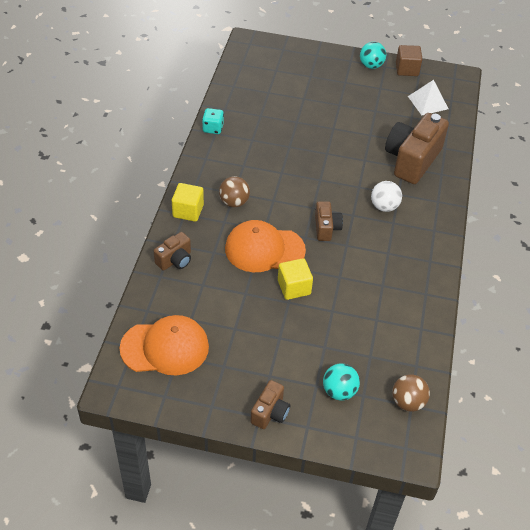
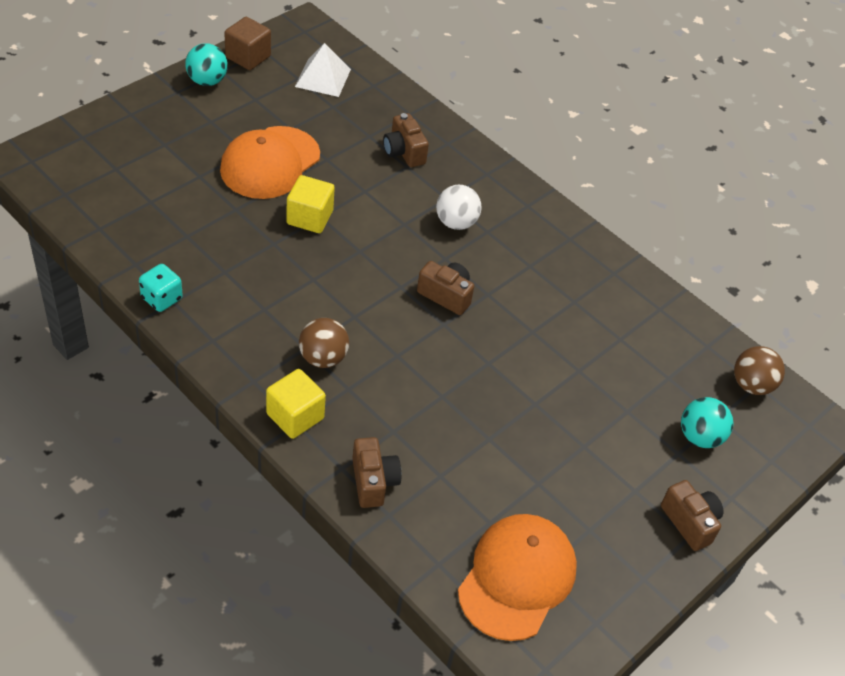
camera: 60 degrees left, 0 degrees up
orange cap [225,220,306,272] -> orange cap moved to [220,126,320,199]
yellow cube [278,258,313,300] -> yellow cube moved to [286,175,335,233]
brown camera [385,113,449,184] -> brown camera [383,113,429,167], size x0.51

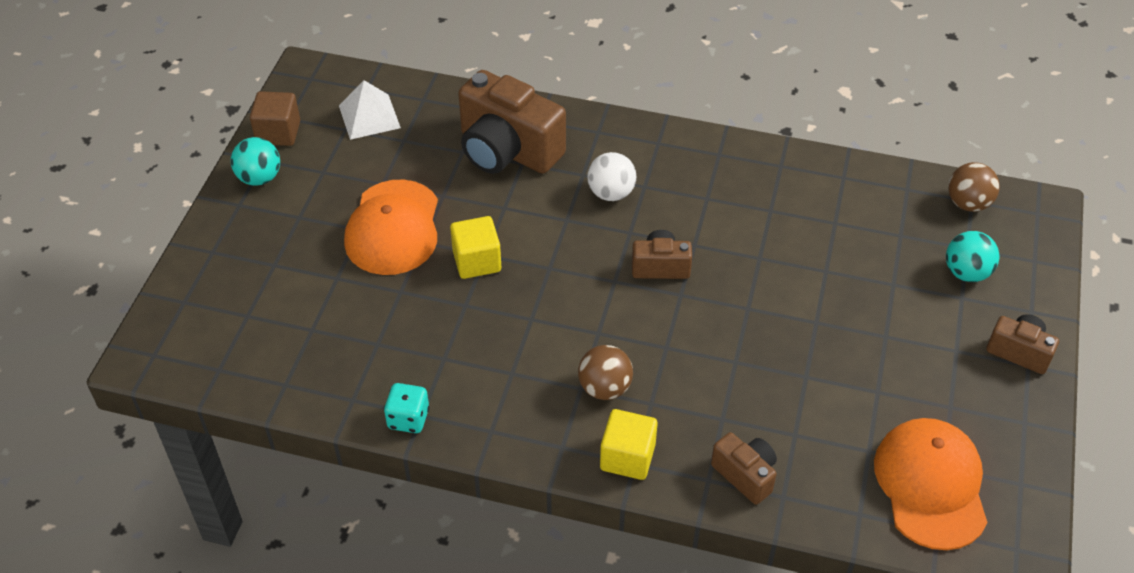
camera: 25 degrees left, 0 degrees up
brown camera [383,113,429,167] -> brown camera [458,70,566,174], size x1.96

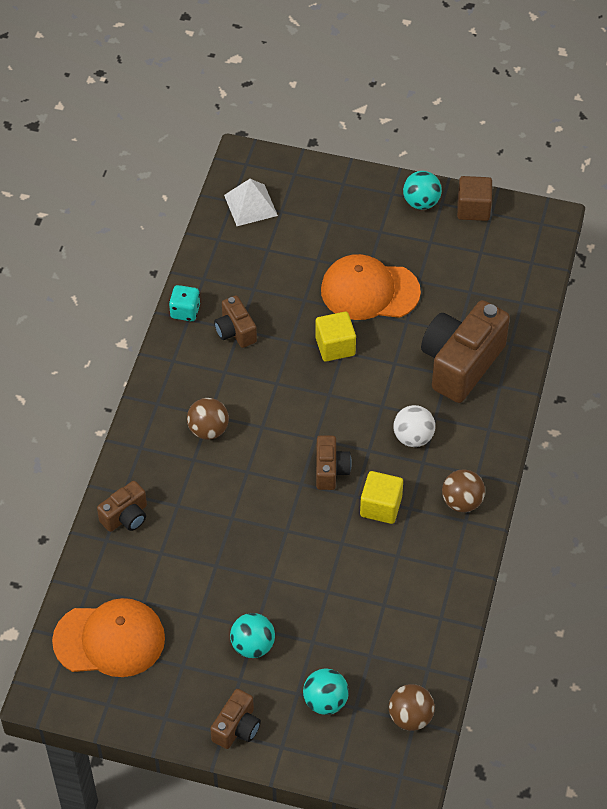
camera: 90 degrees right, 5 degrees up
white pyramid [339,80,401,140] -> white pyramid moved to [224,179,278,226]
yellow cube [600,409,658,480] -> yellow cube moved to [360,471,403,524]
none -> brown camera [214,296,257,348]
none -> turquoise ball [230,613,275,658]
none -> brown ball [442,469,485,512]

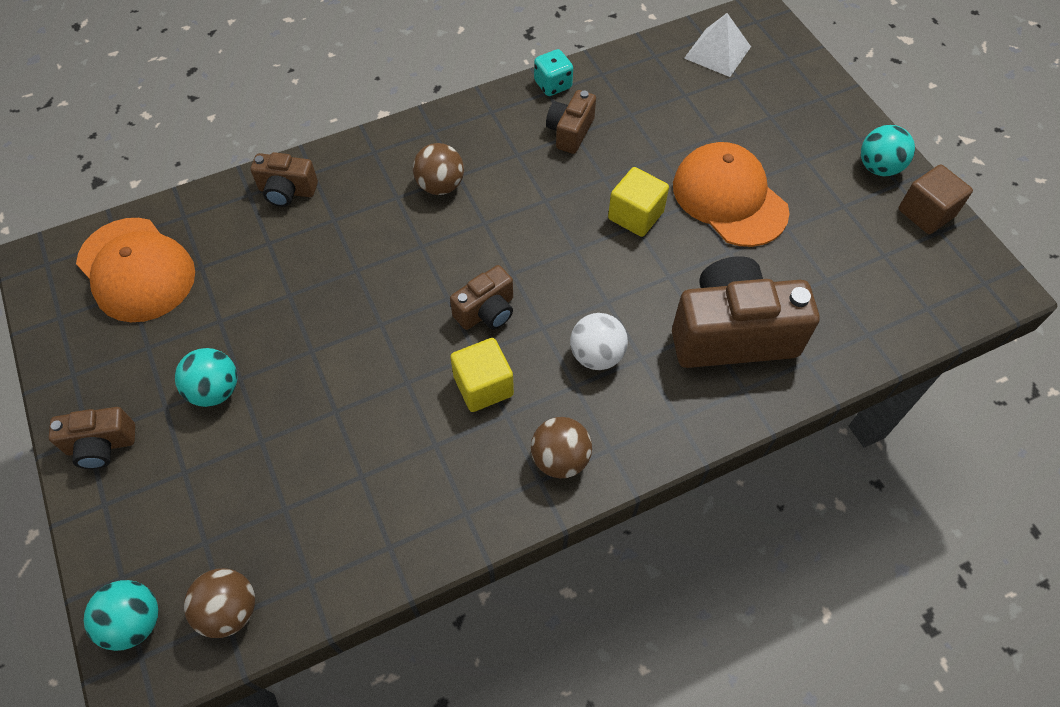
camera: 50 degrees right, 5 degrees up
turquoise ball [303,668,349,715] -> turquoise ball moved to [84,580,158,651]

